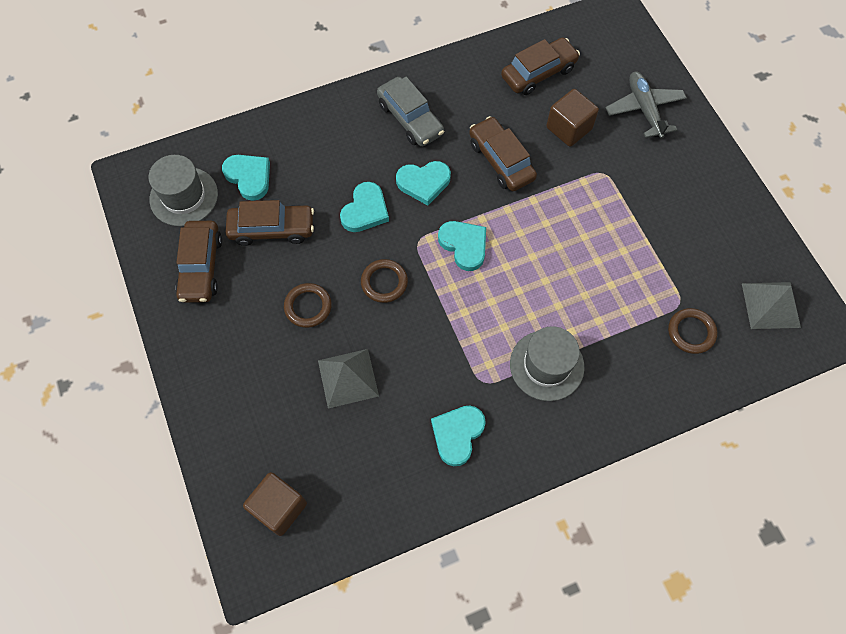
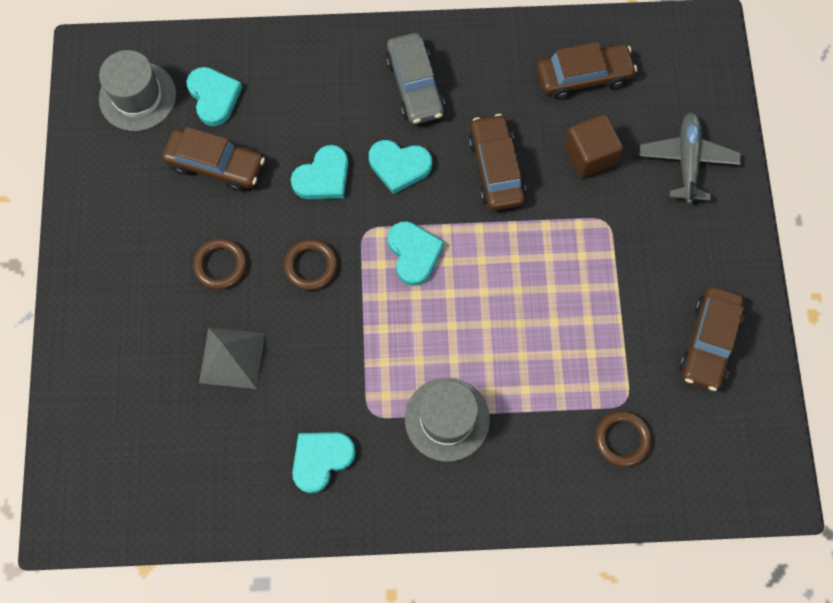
camera: 20 degrees right, 5 degrees up
brown car [175,221,222,303] -> brown car moved to [679,286,744,391]
brown cube [243,472,307,536] -> none
grey pyramid [742,282,801,329] -> none

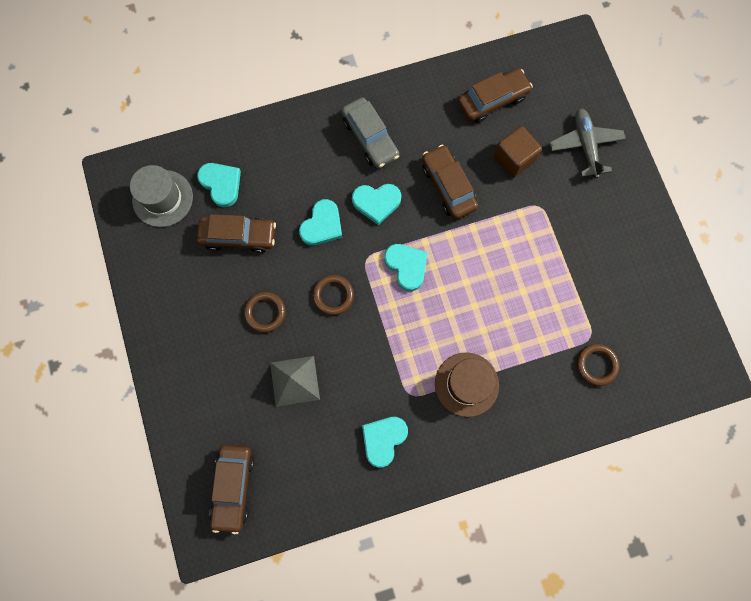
camera: 15 degrees left, 5 degrees up
grey hat [405,378,490,462] -> brown hat [435,353,499,417]
brown car [679,286,744,391] -> brown car moved to [209,445,254,534]

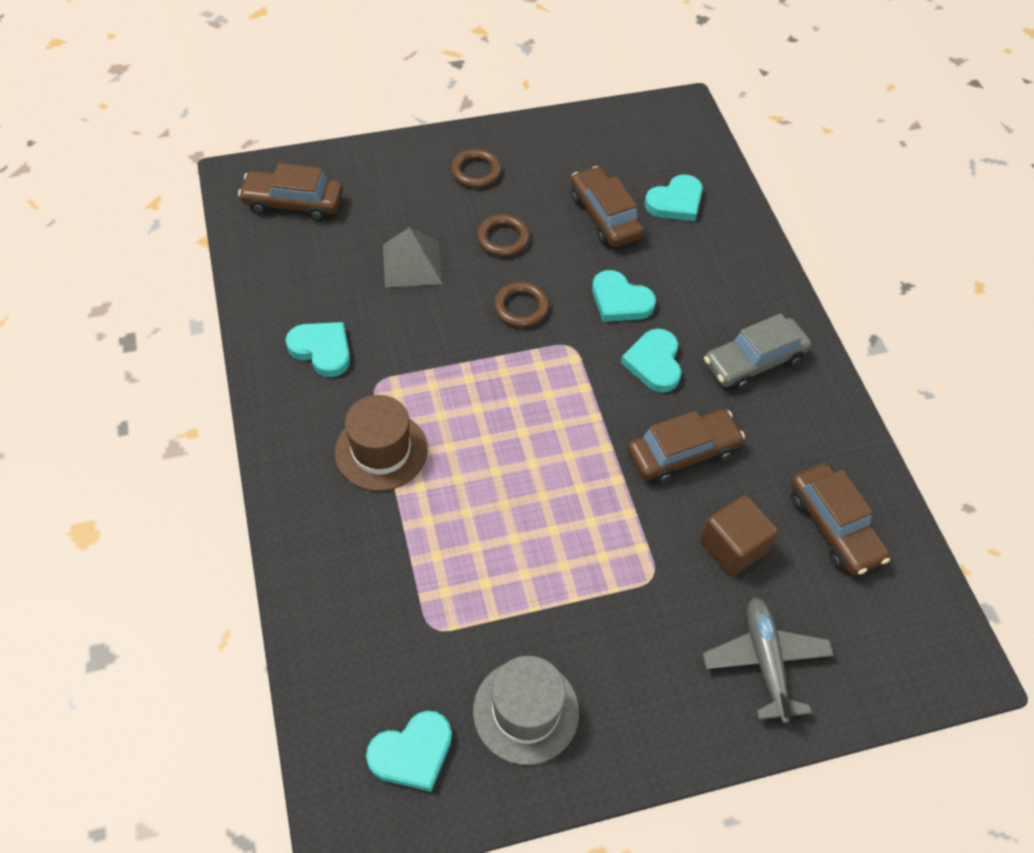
camera: 90 degrees right, 20 degrees down
grey hat [130,165,193,227] -> grey hat moved to [473,656,579,765]
brown car [197,214,276,253] -> brown car turned 150 degrees clockwise [571,166,644,247]
turquoise heart [384,244,428,291] -> turquoise heart moved to [366,711,452,792]
grey plane [549,109,626,178] -> grey plane turned 90 degrees counterclockwise [702,597,834,723]
brown ring [577,344,619,386] -> brown ring moved to [451,149,502,188]

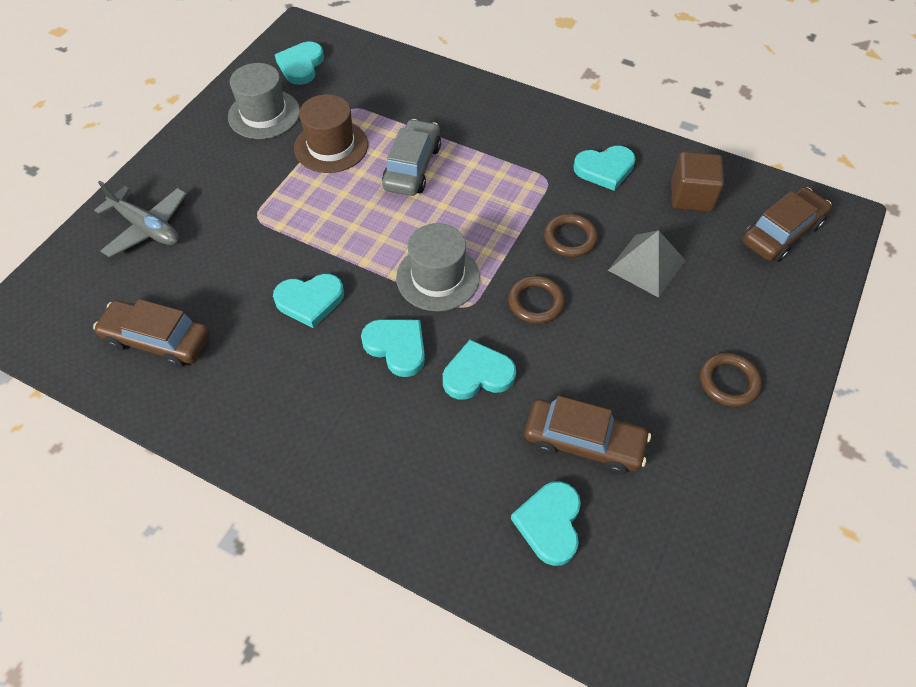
camera: 135 degrees right, 0 degrees up
brown hat [335,395,428,491] -> brown hat moved to [294,94,368,173]
brown ring [477,214,530,257] -> brown ring moved to [544,214,598,257]
brown car [627,409,745,484] -> turquoise heart [273,274,344,328]
brown cube [700,495,778,576] -> brown cube moved to [671,152,724,212]
grey car [704,313,811,390] -> grey car moved to [382,119,441,196]
none -> grey hat [396,223,480,311]

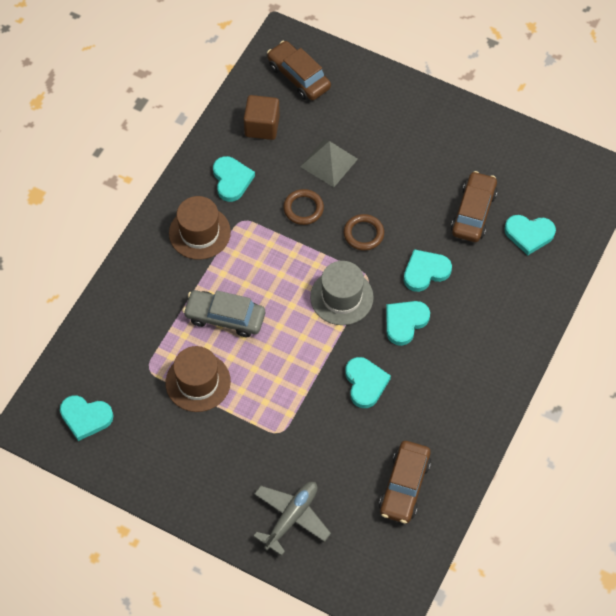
camera: 90 degrees left, 5 degrees up
grey hat [228,63,300,139] -> none
turquoise heart [443,340,516,400] -> turquoise heart turned 75 degrees clockwise [404,249,452,292]
brown ring [700,353,762,407] -> none
none -> brown hat [169,196,231,260]

